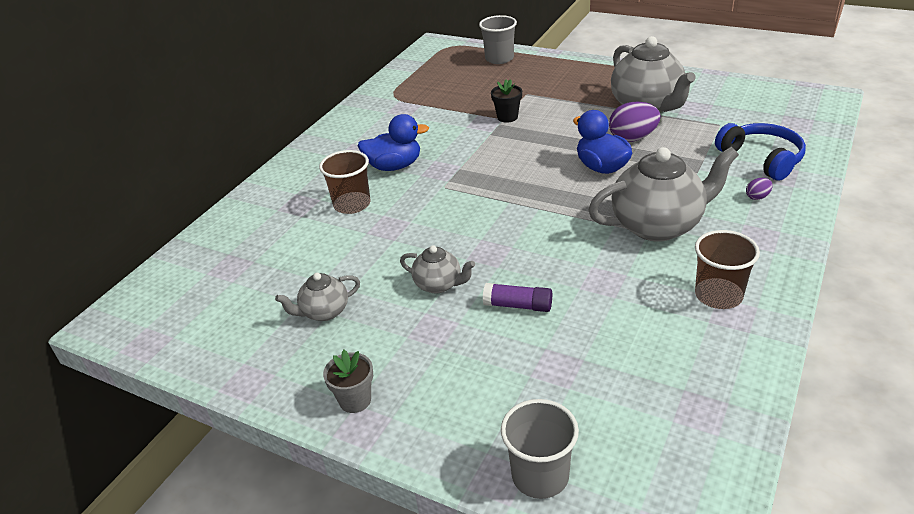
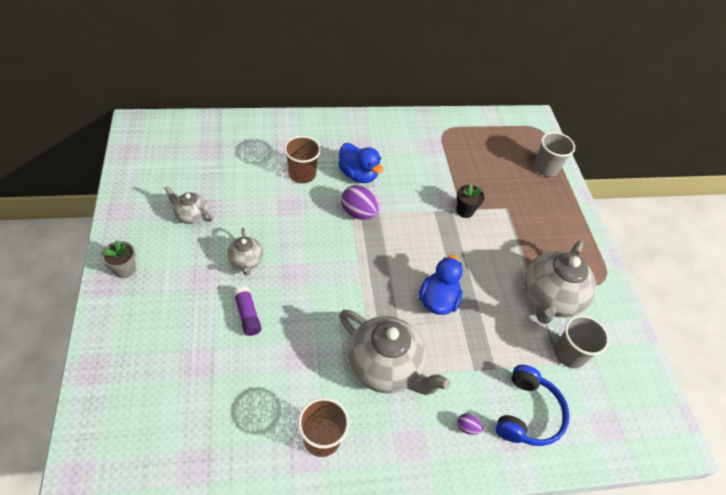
camera: 45 degrees right, 15 degrees up
grey cup [501,399,579,499] -> grey cup moved to [554,315,609,368]
purple egg [609,102,661,142] -> purple egg moved to [341,185,379,220]

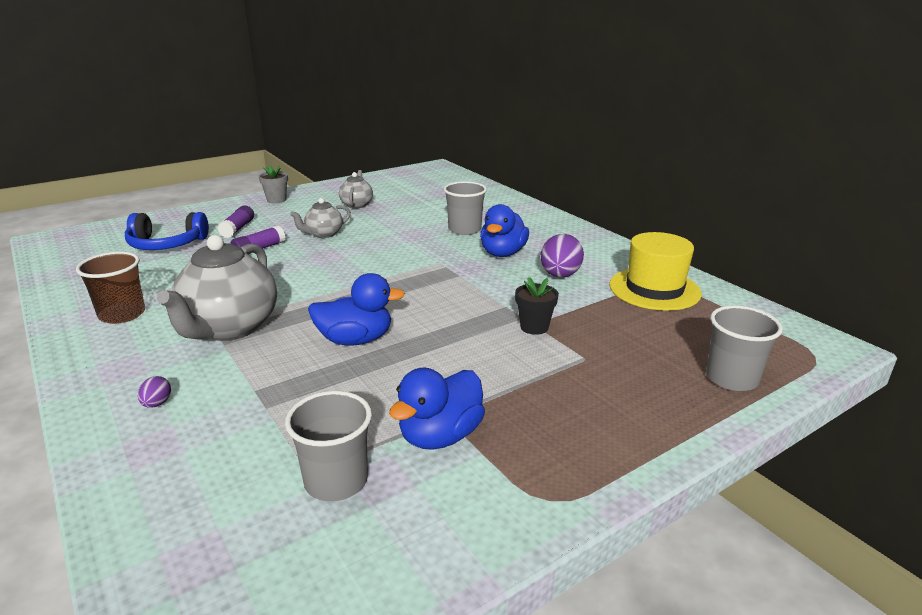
camera: 70 degrees right, 25 degrees down
brown cup [284,136,321,184] -> grey cup [444,181,487,235]
purple egg [341,185,379,220] -> purple egg moved to [541,234,584,278]
blue headphones [496,365,570,446] -> blue headphones moved to [125,212,209,250]
grey teapot [524,241,596,324] -> blue duck [389,368,485,450]
none -> purple glue stick [218,205,254,238]
none -> yellow hat [609,232,702,311]

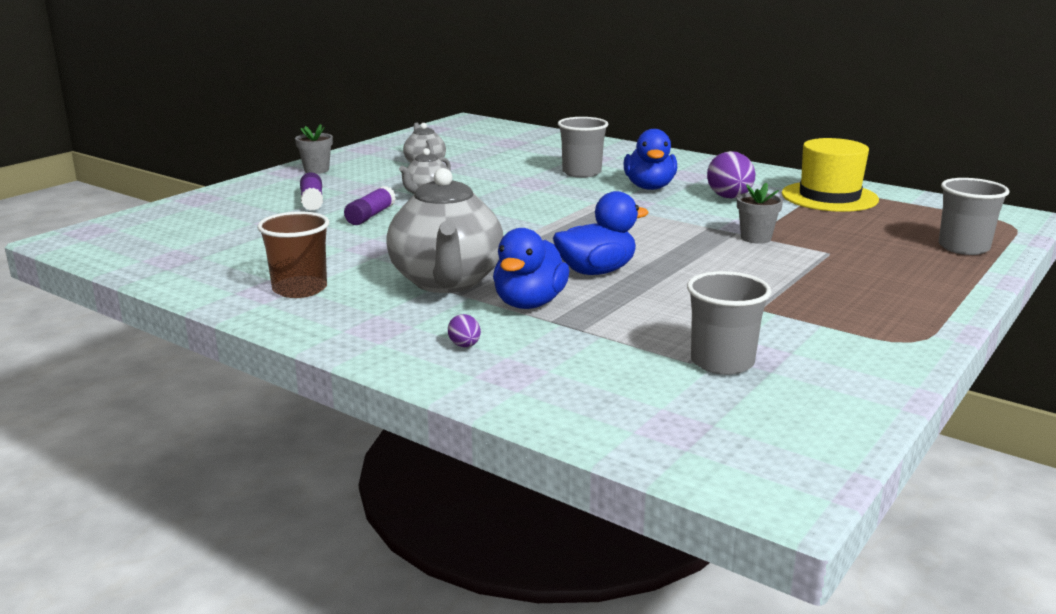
camera: 20 degrees left, 5 degrees down
blue headphones [125,212,209,250] -> none
blue duck [389,368,485,450] -> blue duck moved to [493,228,569,309]
black flower pot [515,277,559,335] -> grey flower pot [737,182,783,244]

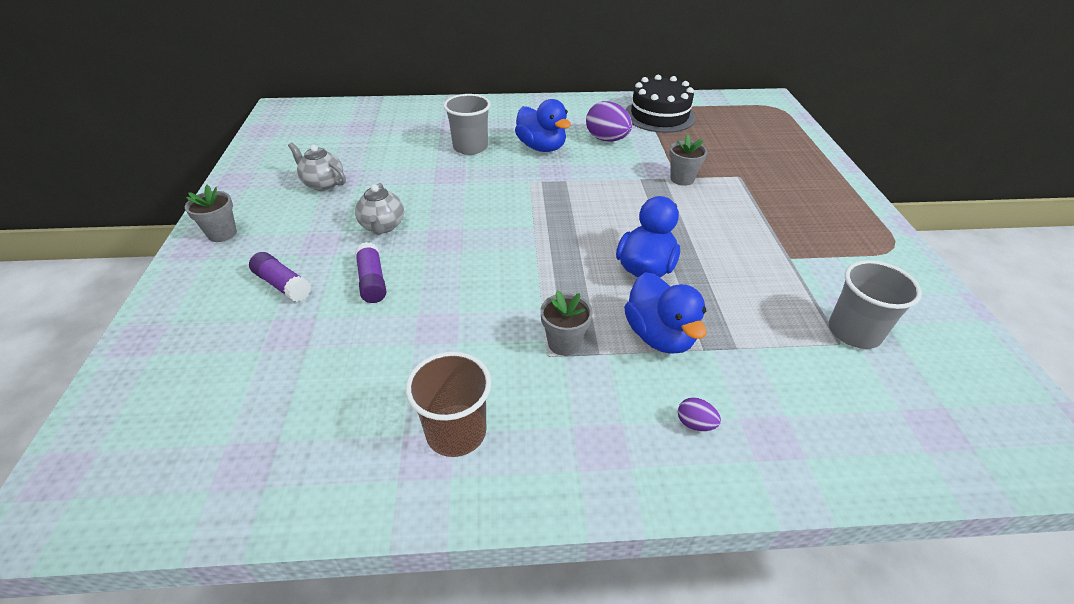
camera: 40 degrees left, 20 degrees up
grey teapot [386,168,503,293] -> grey flower pot [540,290,593,356]
yellow hat [782,138,879,212] -> black cake [626,75,696,133]
grey cup [939,178,1009,255] -> none

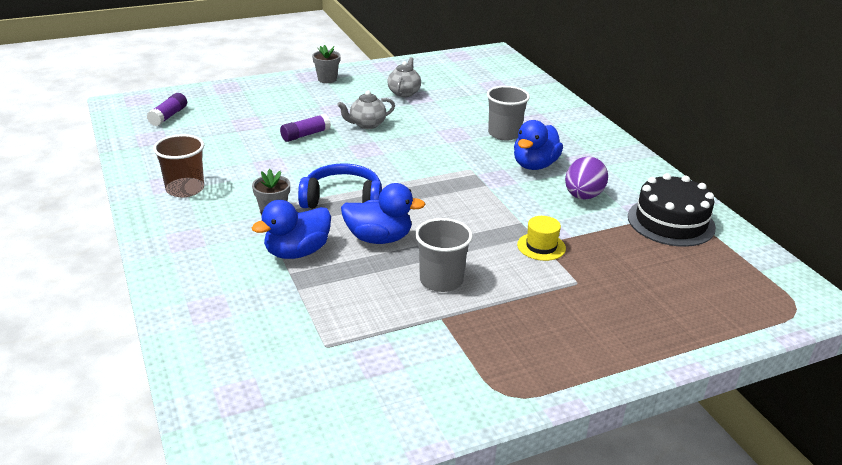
camera: 70 degrees right, 10 degrees down
purple glue stick [249,252,311,302] -> purple glue stick moved to [147,93,187,126]
grey flower pot [669,134,707,186] -> yellow hat [517,216,566,261]
purple egg [678,397,721,431] -> none
grey cup [829,260,922,349] -> grey cup moved to [415,218,473,292]
none -> blue headphones [298,164,382,209]

